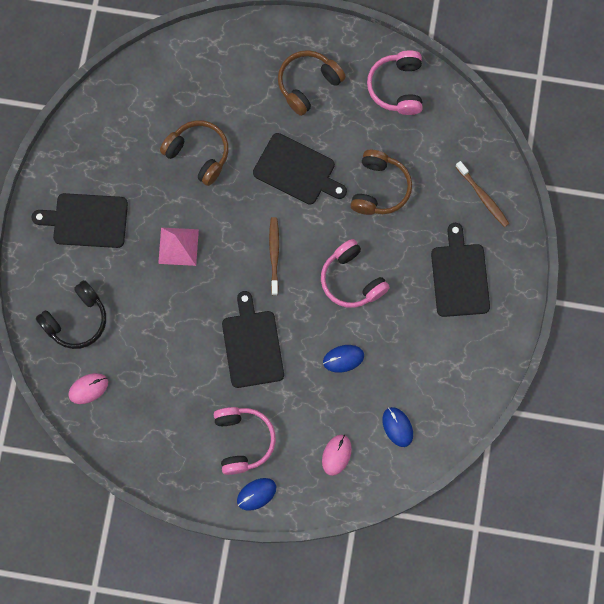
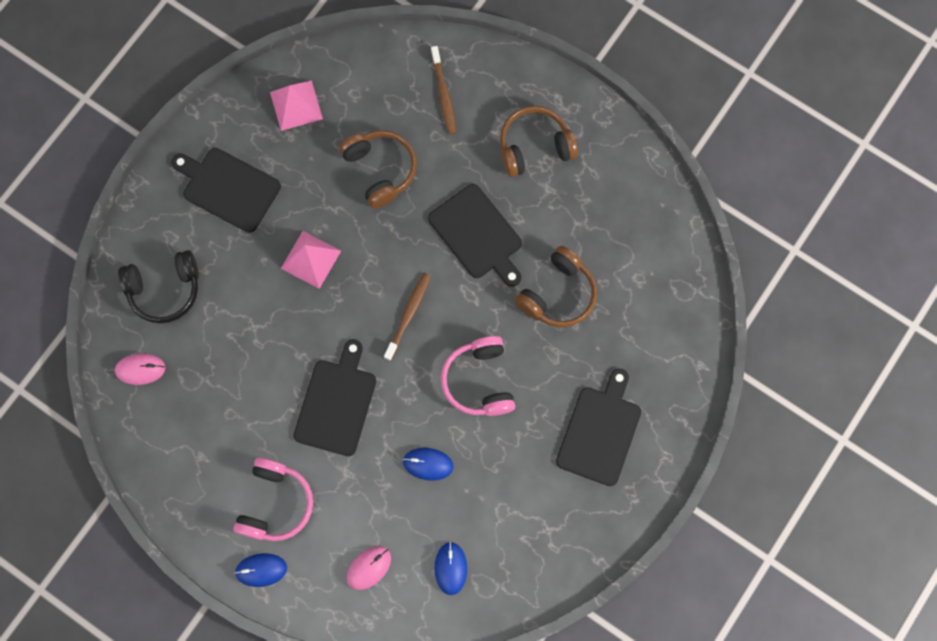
camera: 25 degrees right, 0 degrees up
pink headphones [367,50,423,115] -> none
brown toothbrush [455,161,510,227] -> brown toothbrush moved to [431,46,456,134]
none -> pink pyramid [270,81,323,131]

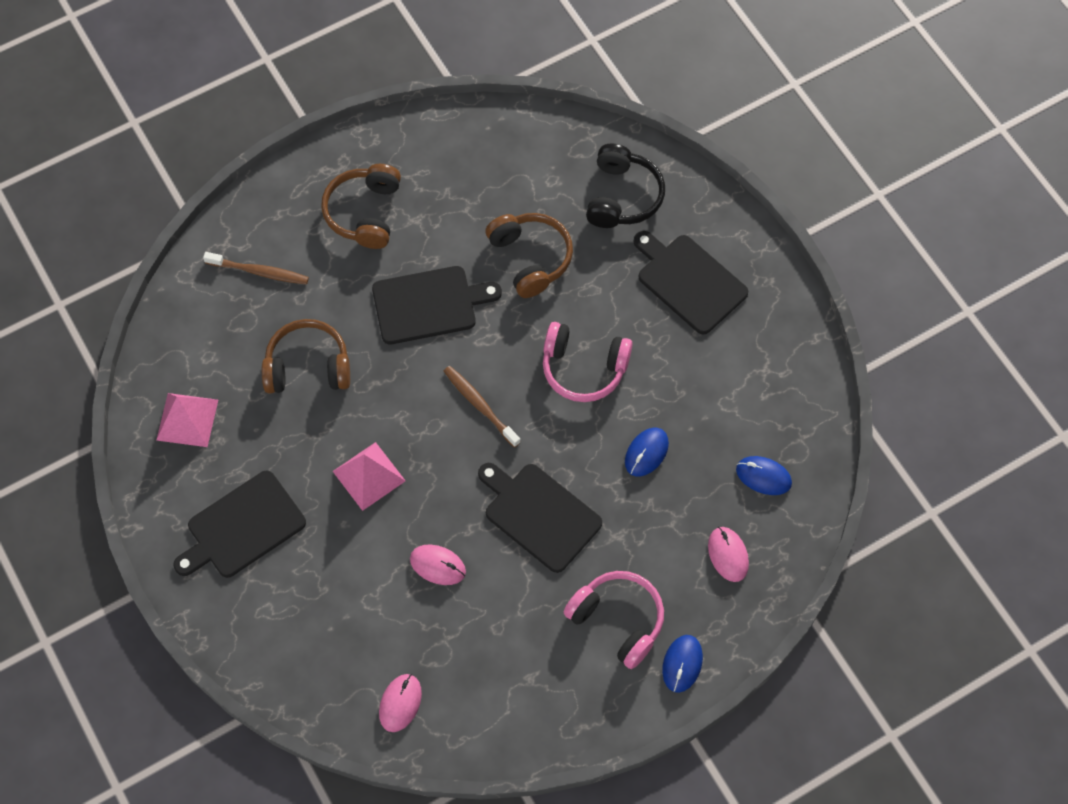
camera: 65 degrees left, 10 degrees down
black headphones [118,250,199,324] -> black headphones moved to [586,143,665,228]
none -> pink mouse [410,545,466,585]

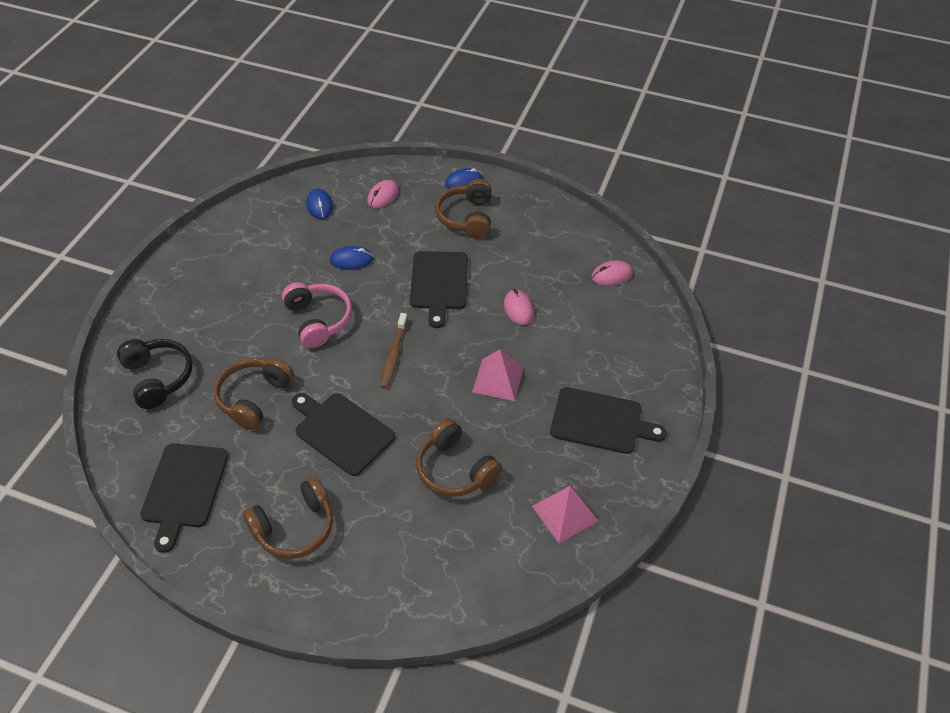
camera: 130 degrees left, 15 degrees down
brown toothbrush [203,252,309,285] -> none
pink headphones [563,571,664,669] -> brown headphones [435,179,492,238]
black headphones [586,143,665,228] -> black headphones turned 90 degrees clockwise [117,339,193,409]
black cutting board [633,231,748,334] -> black cutting board moved to [140,443,228,553]

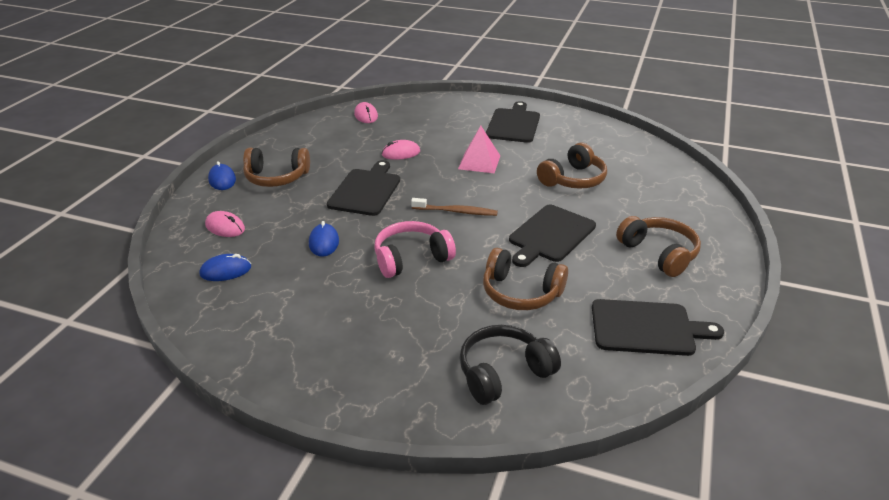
camera: 90 degrees left, 15 degrees down
black cutting board [410,251,468,328] -> black cutting board turned 75 degrees counterclockwise [327,160,400,216]
pink pyramid [532,485,598,543] -> none

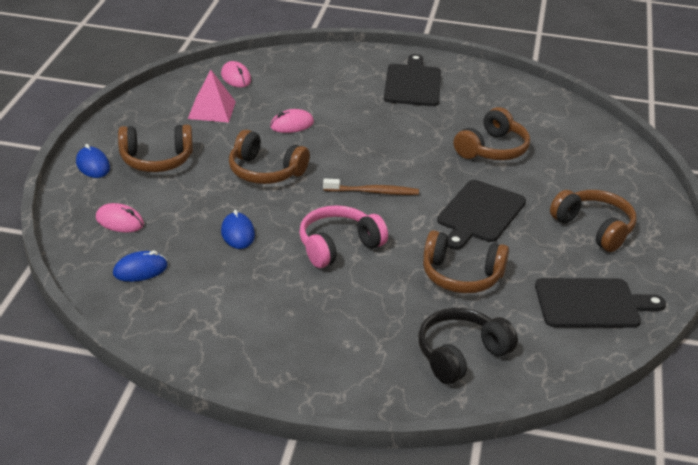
camera: 10 degrees left, 0 degrees up
black cutting board [327,160,400,216] -> brown headphones [229,129,310,184]
pink pyramid [458,126,500,173] -> pink pyramid moved to [188,70,236,122]

